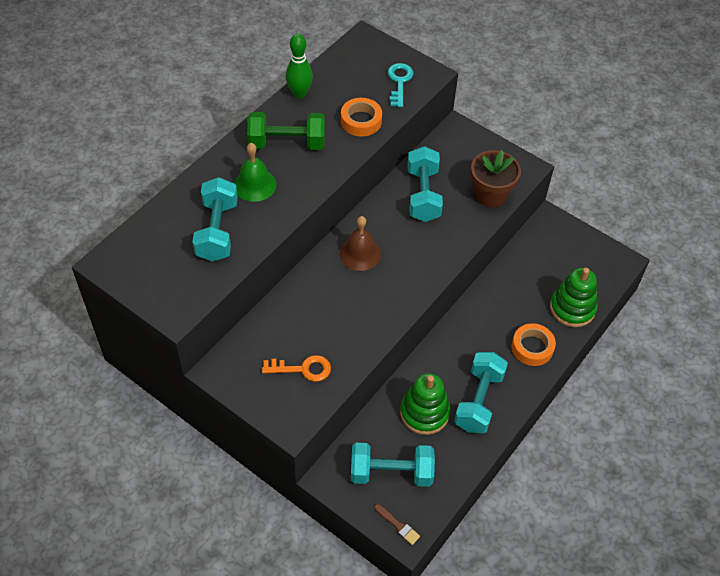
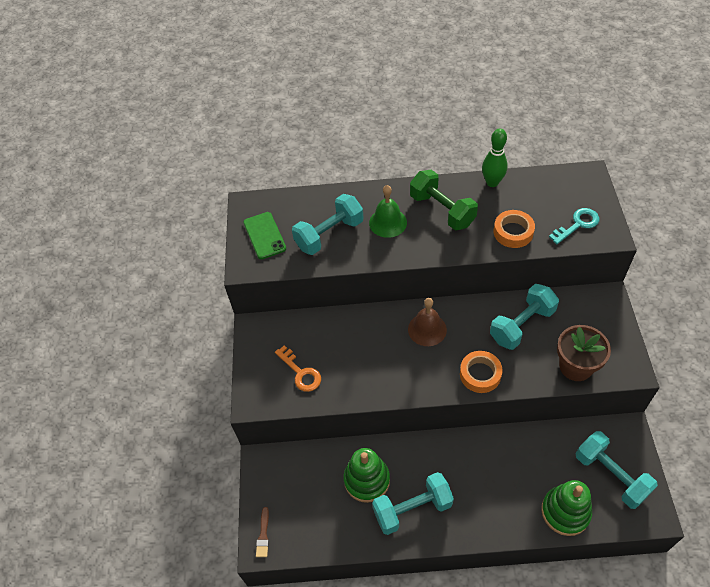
camera: 55 degrees right, 0 degrees up
turquoise dumbbell [351,443,435,487] -> turquoise dumbbell moved to [576,431,658,509]
orange tape [512,323,556,366] -> orange tape moved to [460,351,503,393]
none -> green phone [243,212,286,259]

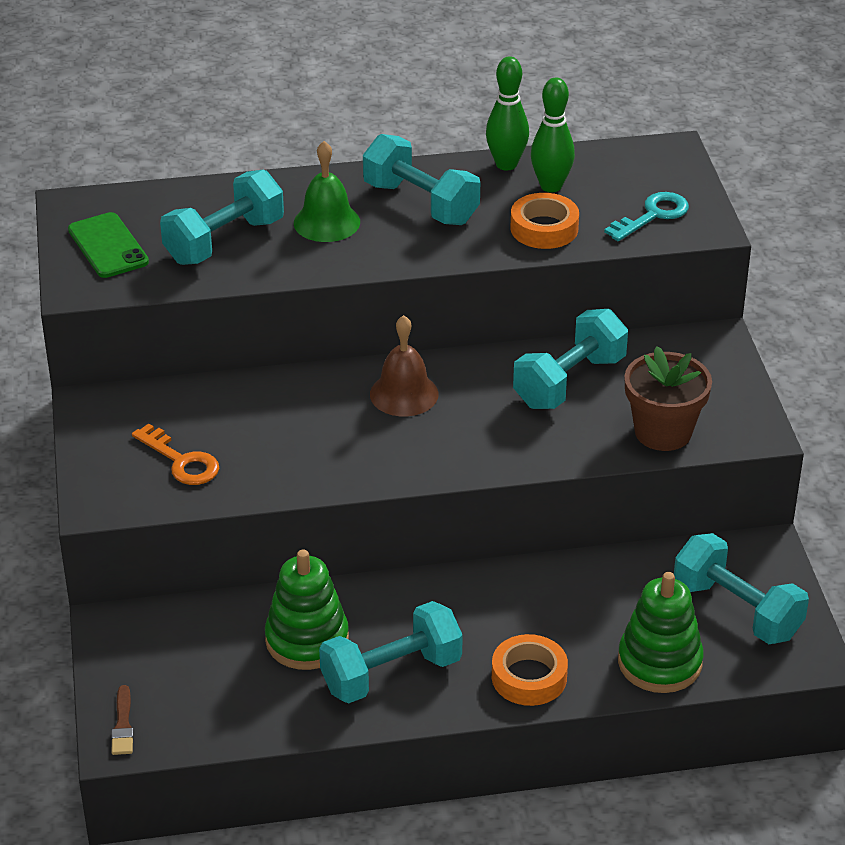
camera: 10 degrees left, 15 degrees down
green dumbbell [410,170,478,230] -> turquoise dumbbell [363,134,480,225]
orange tape [460,351,503,393] -> orange tape moved to [492,634,568,706]
none -> green bowling pin [531,78,575,192]

